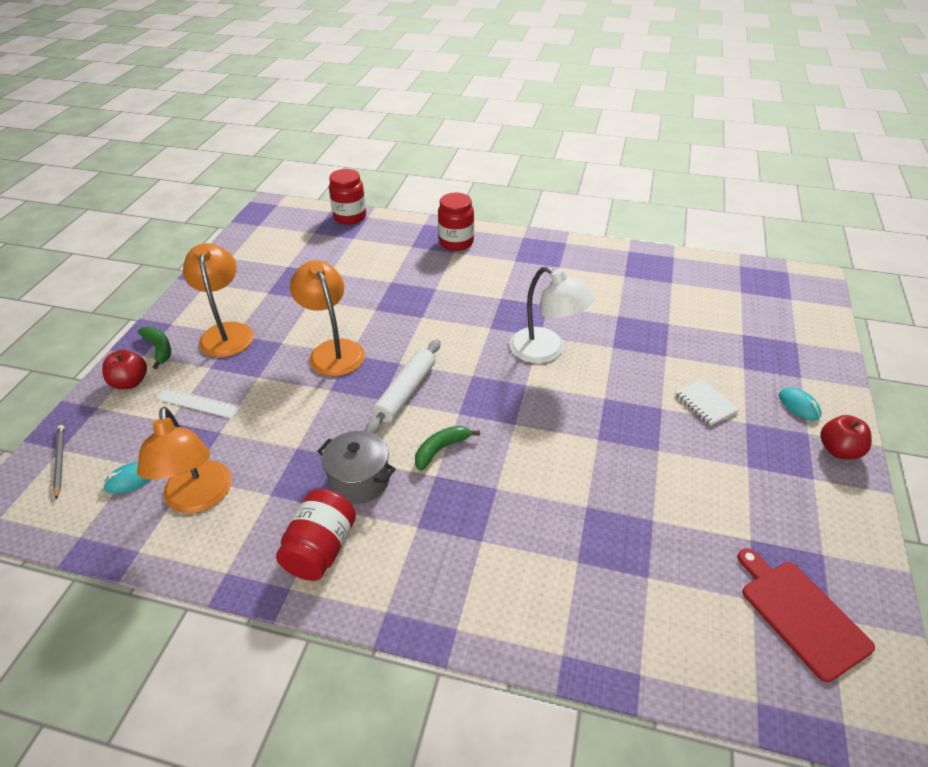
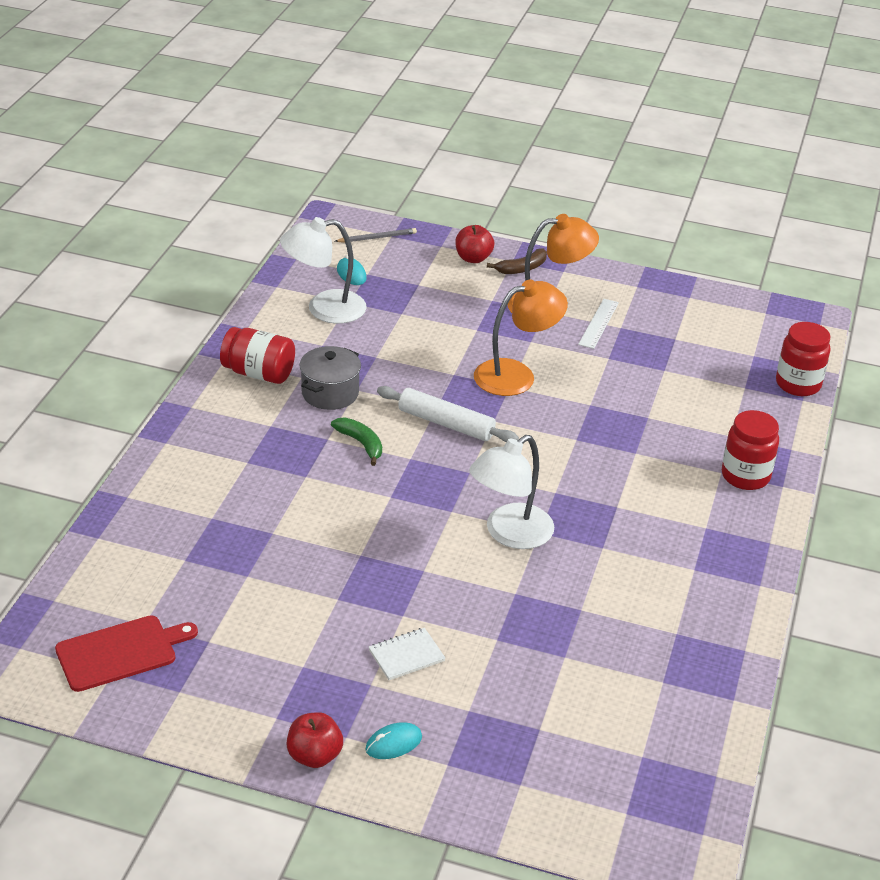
camera: 90 degrees right, 5 degrees down
orange lamp [137,407,232,513] -> white lamp [280,217,367,324]
green banana [138,327,171,369] -> brown banana [487,248,547,274]
white ruler [155,388,241,419] -> white ruler moved to [578,299,619,349]

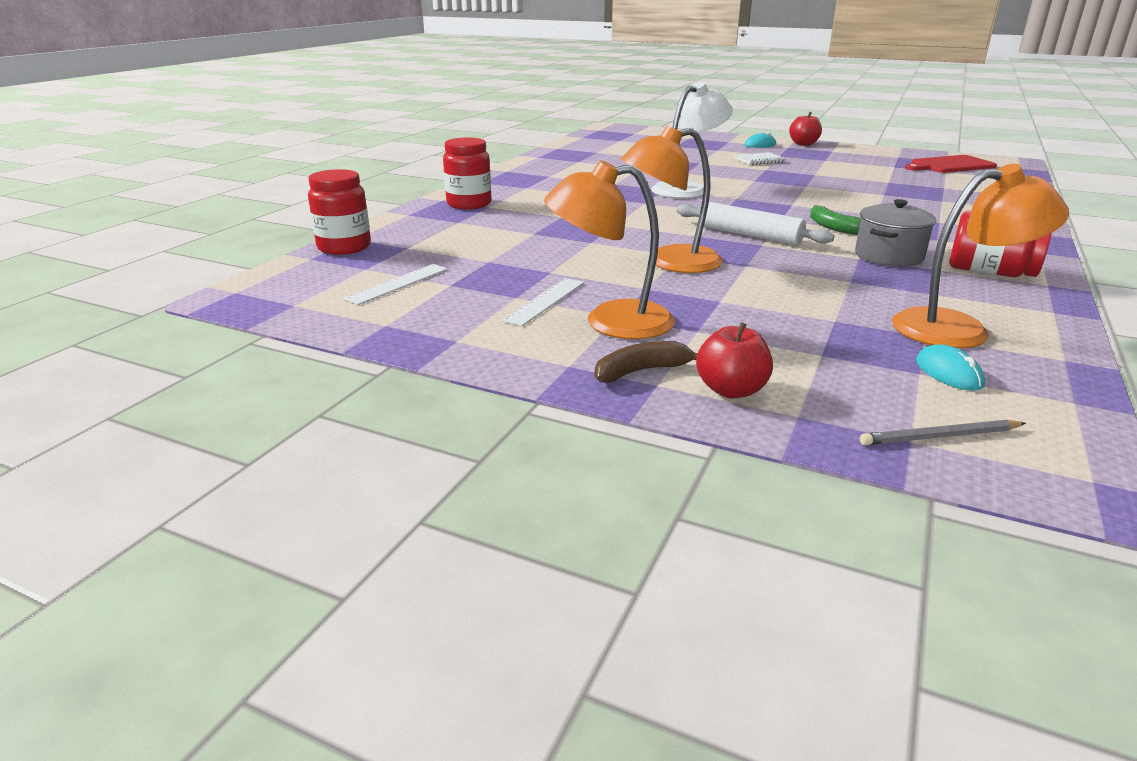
camera: 170 degrees left, 10 degrees down
white lamp [280,217,367,324] -> orange lamp [892,164,1069,348]
none -> white ruler [343,264,448,305]

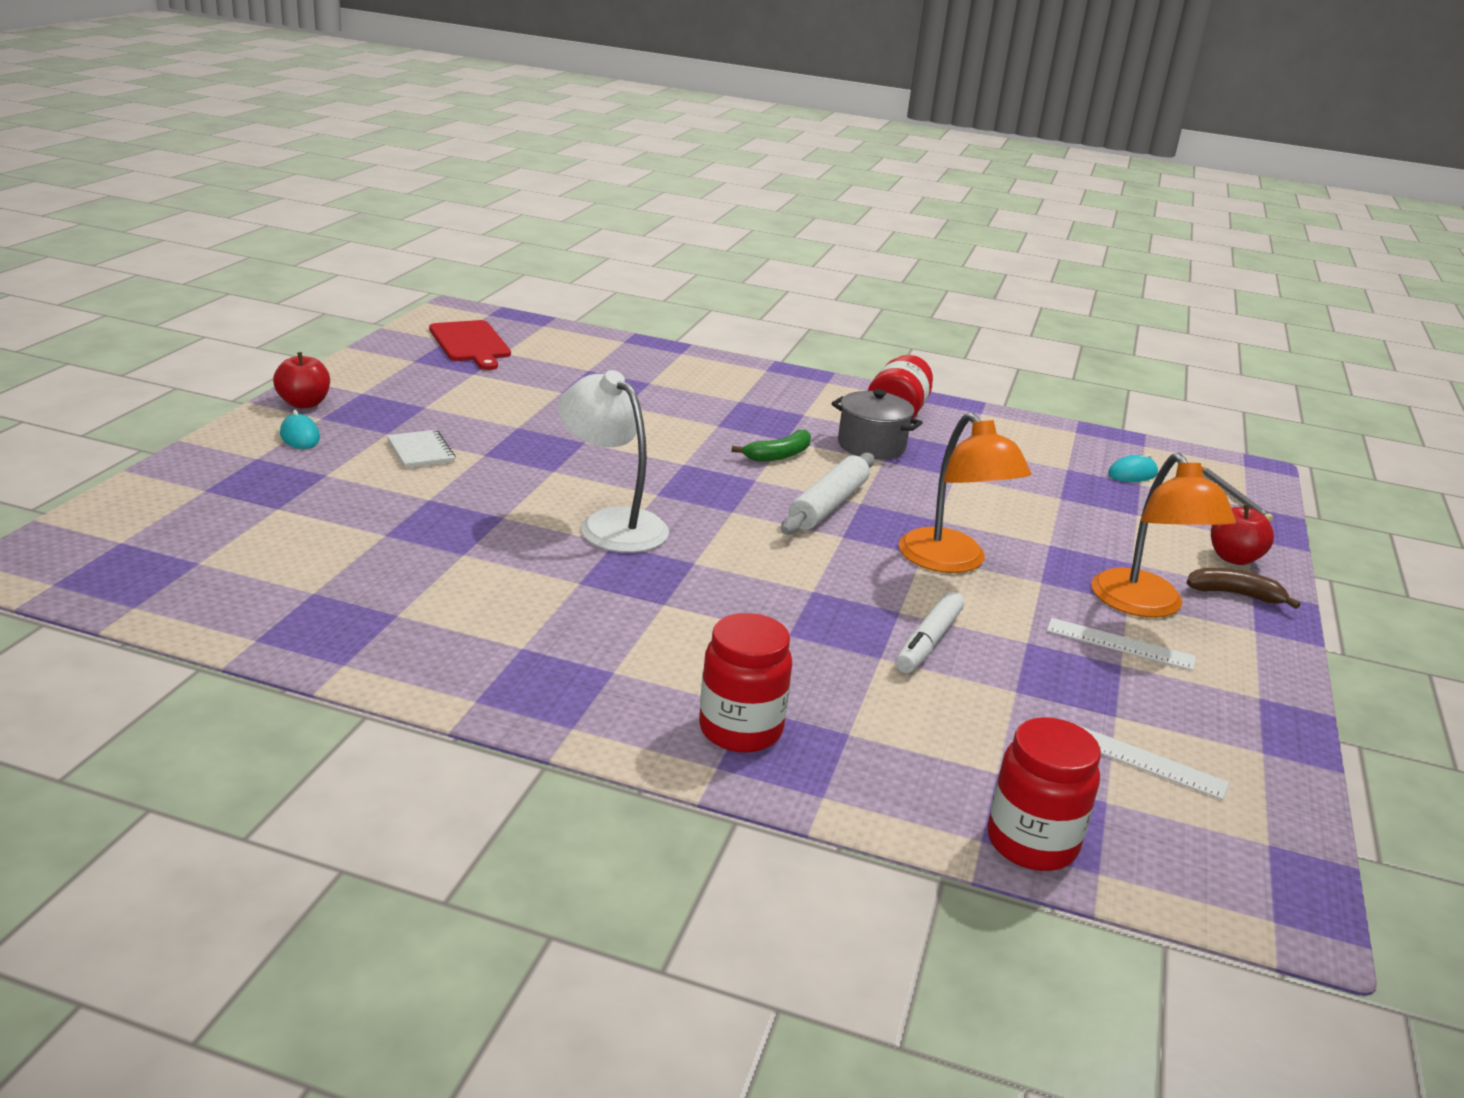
camera: 100 degrees left, 0 degrees up
brown banana [595,341,698,383] -> brown banana turned 135 degrees clockwise [1186,568,1300,609]
orange lamp [892,164,1069,348] -> none
none -> white marker [895,591,964,673]

